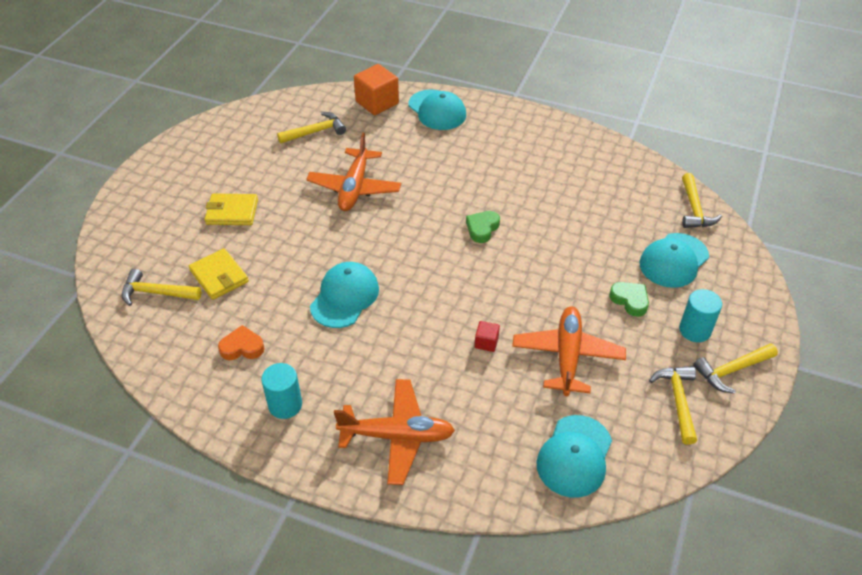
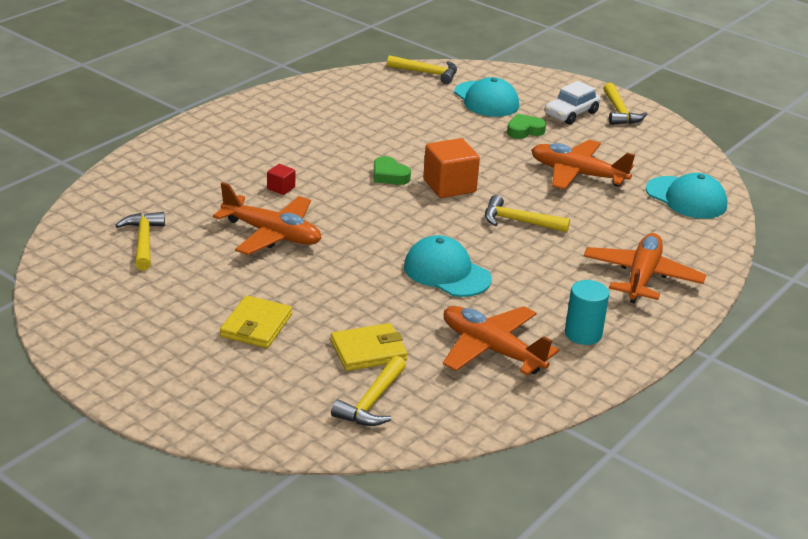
camera: 75 degrees left, 15 degrees down
orange heart [218,325,265,360] -> orange plane [443,306,559,375]
orange cube [354,64,399,115] -> orange cube moved to [423,138,480,198]
turquoise cap [408,89,466,130] -> none
red cube [475,321,500,352] -> red cube moved to [267,164,295,195]
yellow hammer [649,366,697,445] -> yellow hammer moved to [485,195,570,232]
turquoise cylinder [679,289,722,342] -> white car [545,81,600,125]

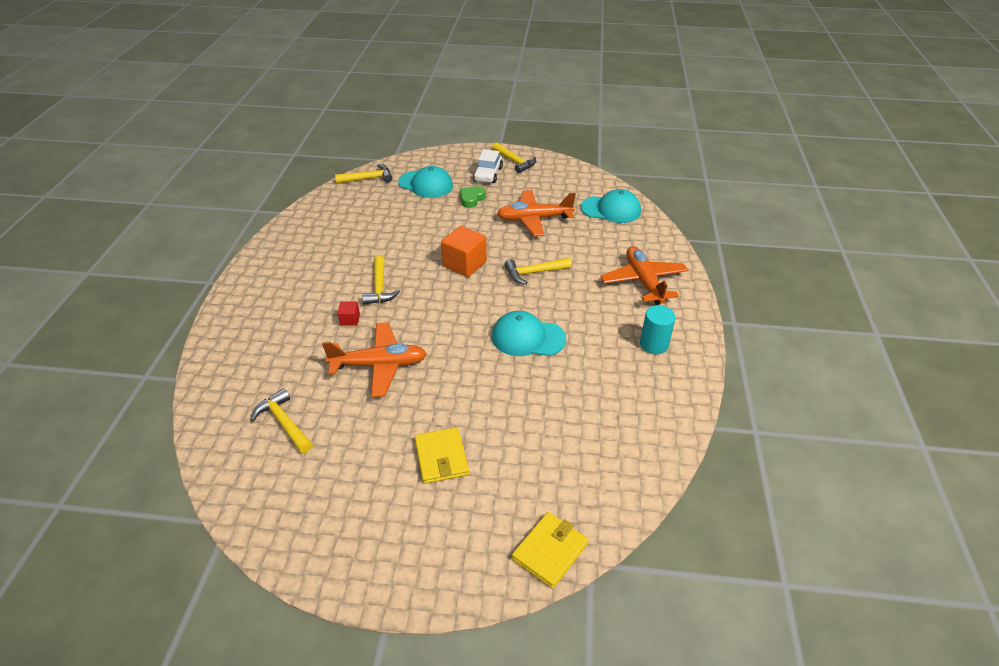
camera: 30 degrees left, 10 degrees up
yellow wallet [331,323,408,371] -> yellow wallet moved to [512,512,588,589]
yellow hammer [331,356,406,426] -> yellow hammer moved to [362,256,400,305]
green heart [374,156,411,185] -> none
orange plane [443,306,559,375] -> none

